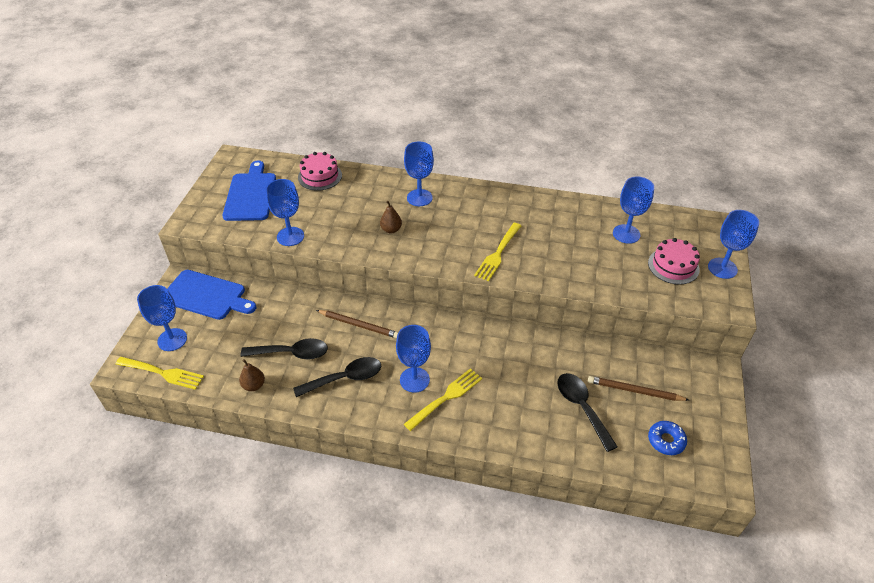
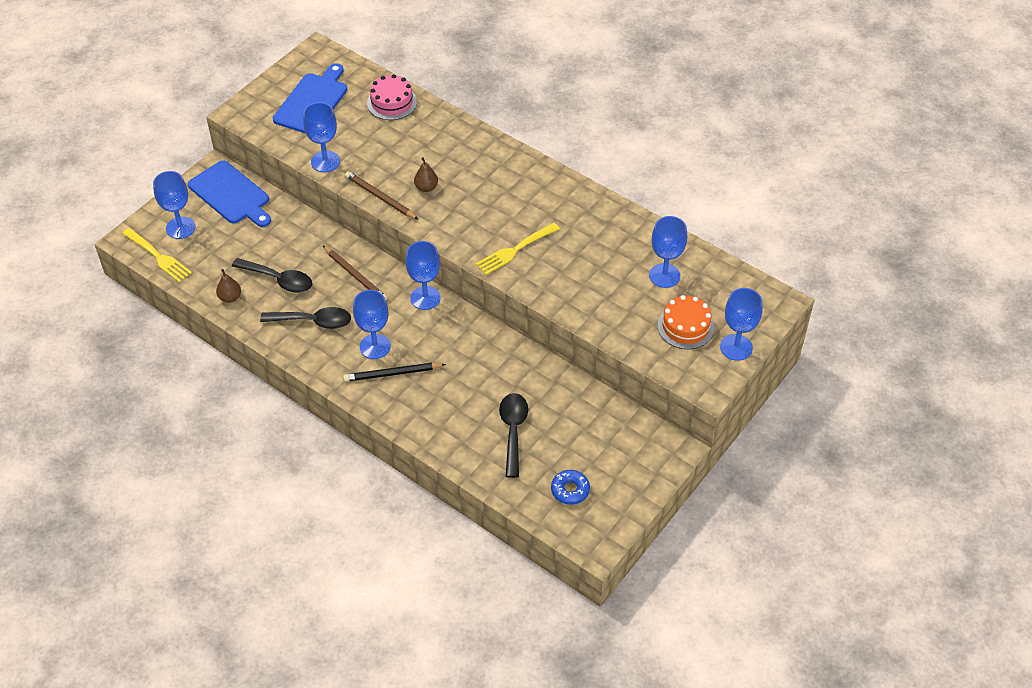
camera: 25 degrees right, 5 degrees up
blue goblet [404,142,434,206] -> blue goblet moved to [406,241,441,310]
yellow fork [404,368,482,431] -> black pencil [343,363,446,382]
brown pencil [588,376,689,401] -> brown pencil moved to [345,171,419,220]
pink cake [648,238,700,285] -> orange cake [658,295,714,349]

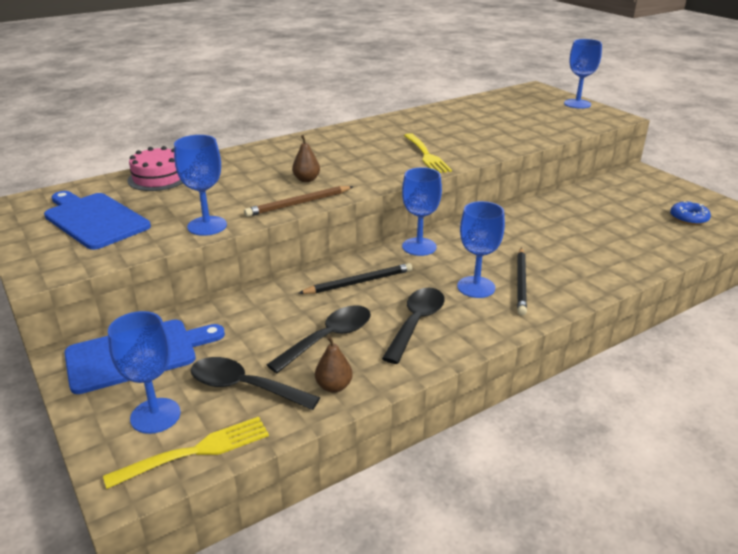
camera: 70 degrees left, 20 degrees down
brown pencil [323,246,387,300] -> black pencil [299,263,412,294]
black spoon [499,393,528,478] -> black spoon moved to [191,357,320,410]
blue goblet [649,216,687,288] -> none
orange cake [658,295,714,349] -> none

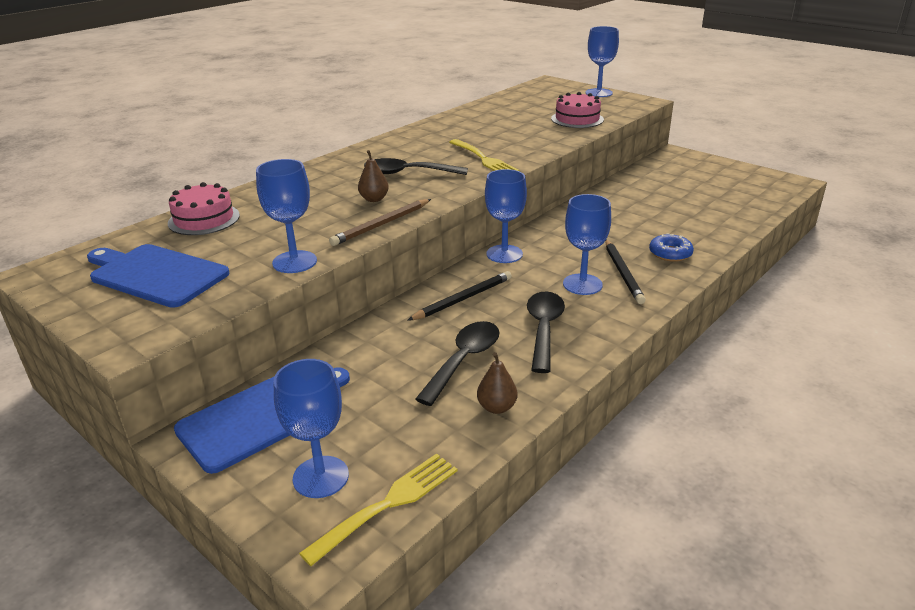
camera: 15 degrees left, 0 degrees up
black spoon [191,357,320,410] -> black spoon moved to [364,158,468,175]
blue donut [670,201,711,225] -> blue donut moved to [649,233,694,262]
none -> pink cake [551,92,604,128]

